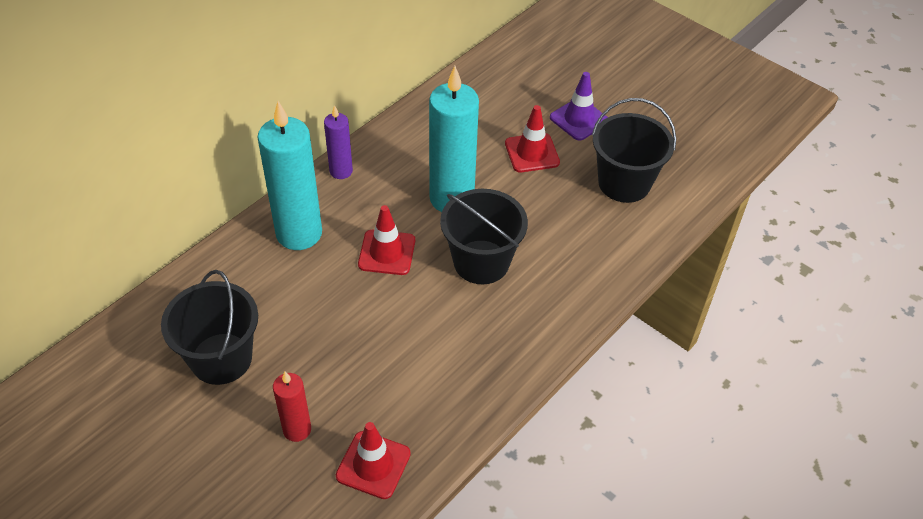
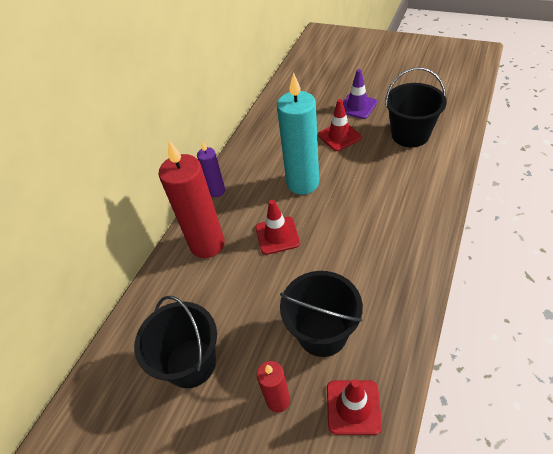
camera: 10 degrees left, 0 degrees up
turquoise candle [257,101,322,250] -> red candle [158,141,225,258]
black bucket [440,189,528,284] -> black bucket moved to [280,271,363,357]

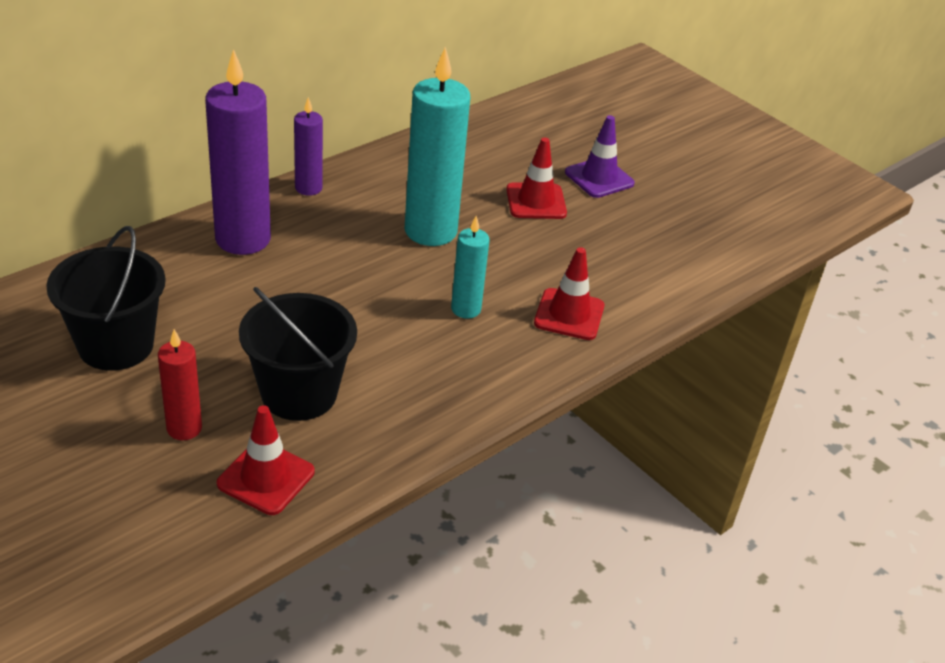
camera: 15 degrees right, 10 degrees down
red candle [158,141,225,258] -> purple candle [205,49,271,255]
red traffic cone [256,200,300,255] -> red traffic cone moved to [534,247,604,340]
black bucket [385,68,447,147] -> none
none -> turquoise candle [451,216,490,319]

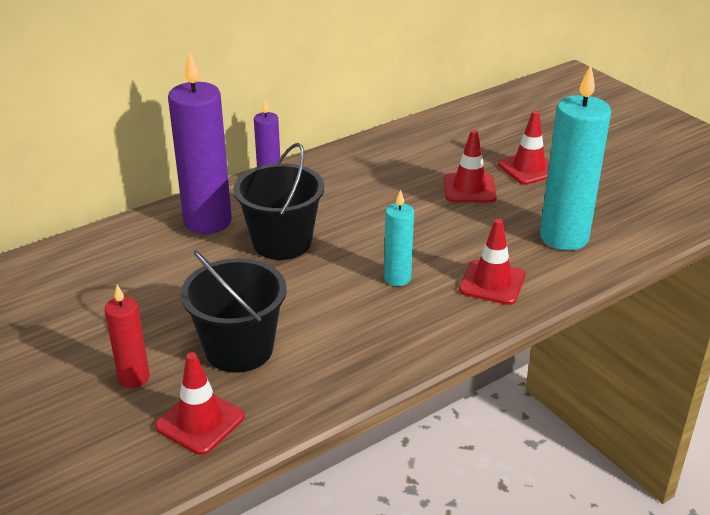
camera: 10 degrees right, 5 degrees down
black bucket [46,226,166,371] -> black bucket moved to [234,143,324,260]
turquoise candle [405,47,470,246] -> turquoise candle moved to [540,65,611,251]
purple traffic cone [565,115,635,198] -> red traffic cone [498,111,549,185]

